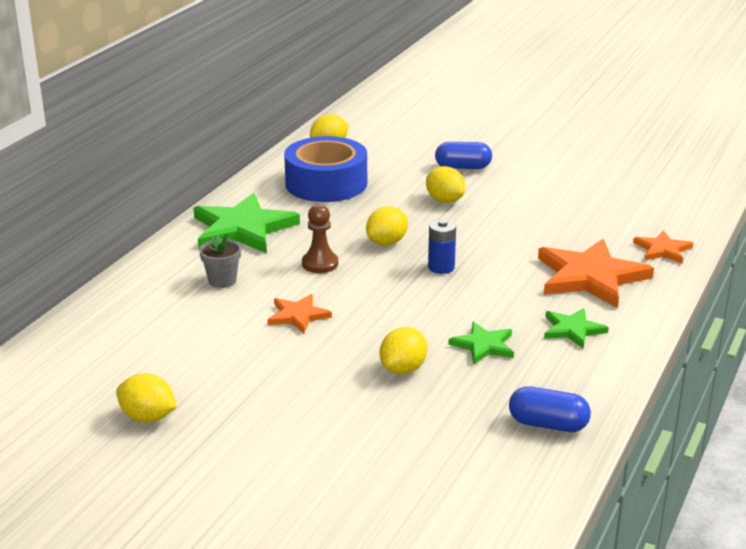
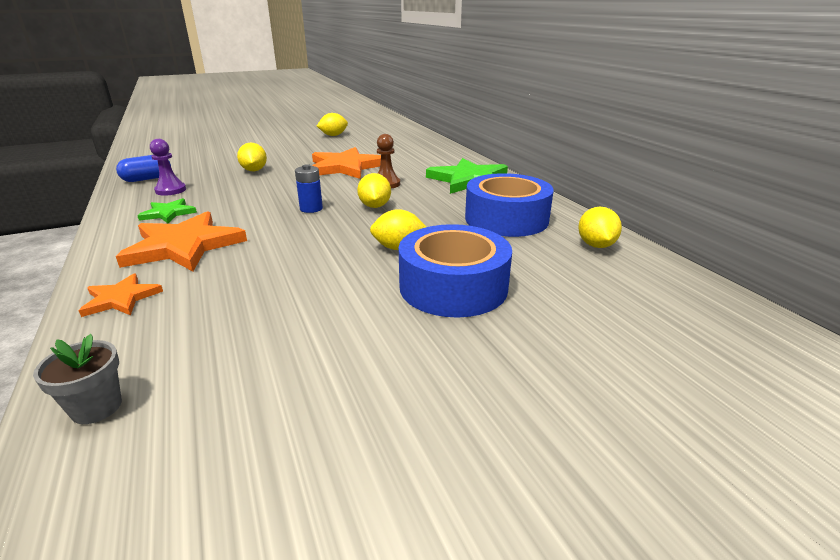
camera: 130 degrees right, 0 degrees up
grey flower pot [199,234,241,288] -> grey flower pot moved to [33,334,122,424]
orange star [267,294,332,333] -> orange star [312,147,381,179], size x1.91
blue capsule [435,142,492,169] -> blue tape [399,224,512,318]
green star [448,322,514,364] -> none
none -> purple pawn [150,139,186,196]

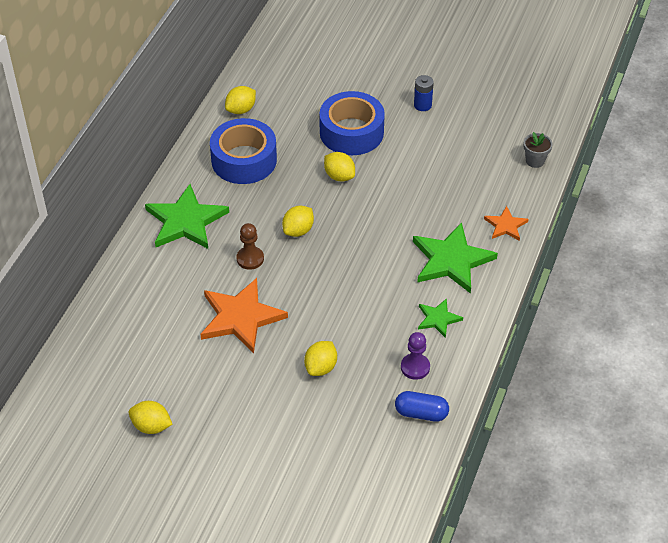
camera: 135 degrees left, 20 degrees up
orange star [116,211,247,271] -> green star [413,222,498,294]
blue battery [295,164,323,213] -> blue battery moved to [414,75,434,111]

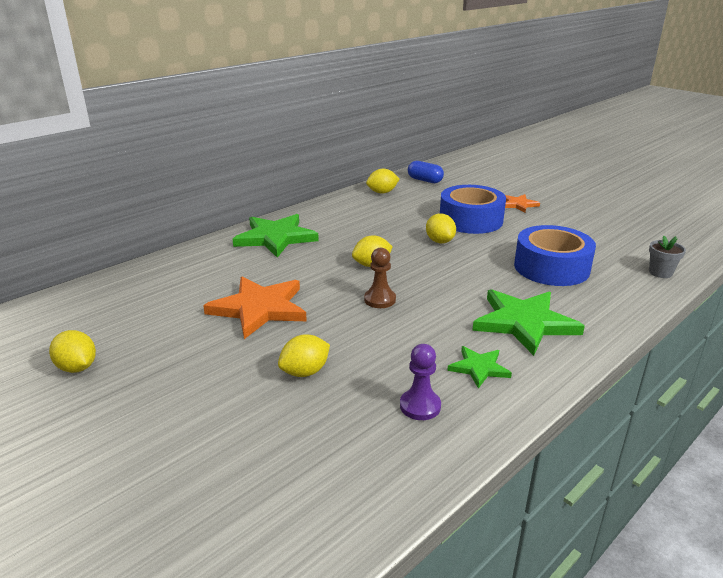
camera: 25 degrees right, 20 degrees down
blue tape [210,118,277,184] -> blue tape moved to [514,225,596,286]
brown pawn [236,223,264,270] -> brown pawn moved to [364,248,396,308]
blue capsule [395,391,449,422] -> blue capsule moved to [408,161,444,183]
blue battery [414,75,434,111] -> none
orange star [484,206,529,241] -> orange star moved to [505,194,540,212]

